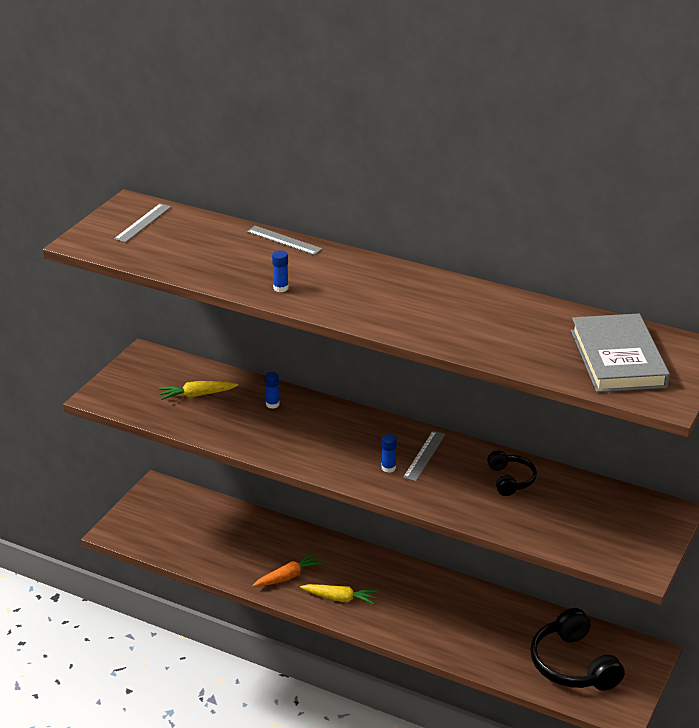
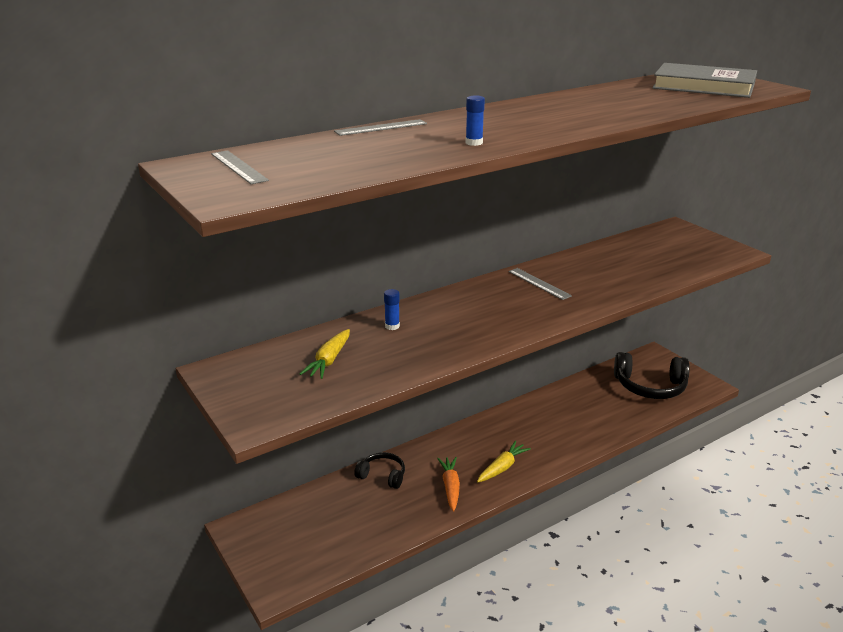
camera: 60 degrees left, 5 degrees down
blue glue stick [382,434,397,473] -> none
black headphones [487,450,537,496] -> black headphones moved to [354,452,405,489]

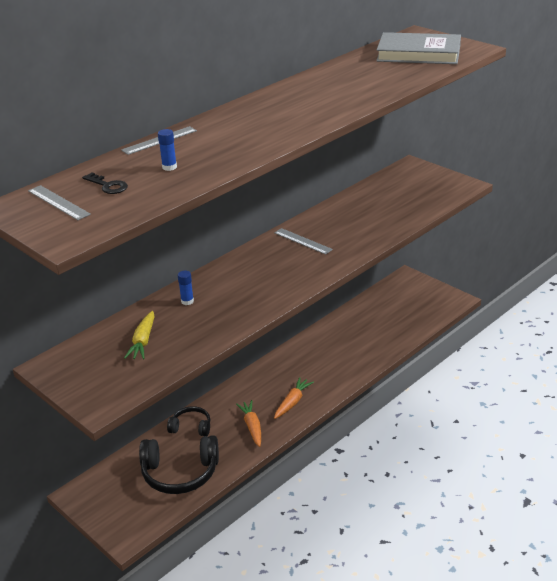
camera: 10 degrees left, 5 degrees up
blue glue stick [466,95,485,146] -> blue glue stick moved to [158,129,177,171]
yellow carrot [477,441,531,482] -> orange carrot [274,377,314,419]
black headphones [614,352,690,399] -> black headphones moved to [139,435,219,494]
none -> black key [82,172,128,194]

